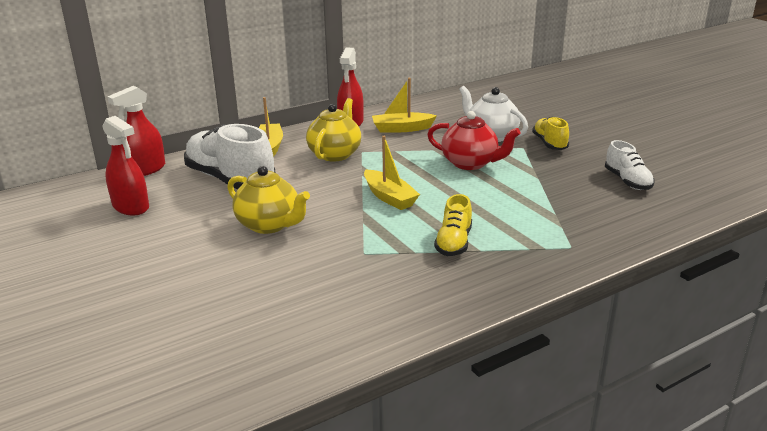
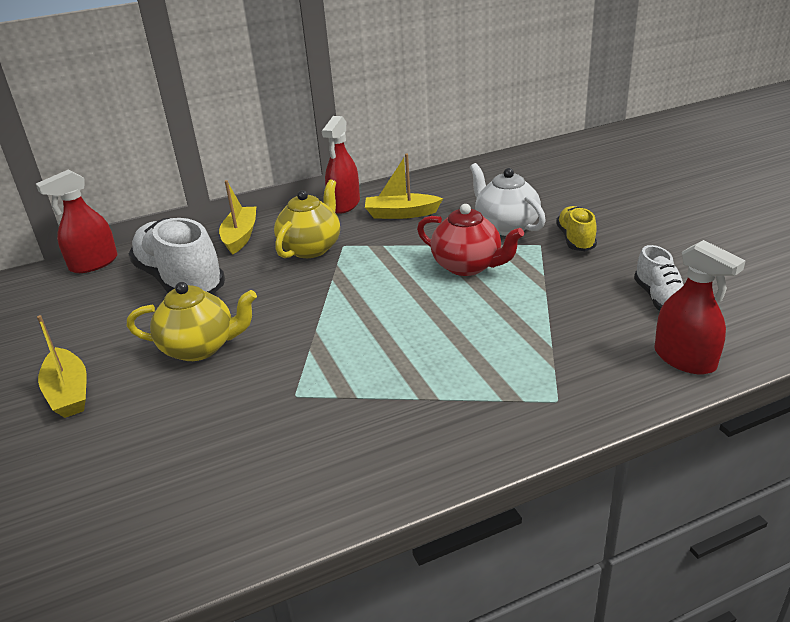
camera: 10 degrees right, 5 degrees up
red spray bottle [102,116,149,216] -> red spray bottle moved to [654,240,746,374]
yellow teapot [227,166,310,234] -> yellow teapot turned 45 degrees counterclockwise [127,282,257,361]
yellow boat [364,136,420,210] -> yellow boat moved to [37,315,87,418]
yellow shoe [434,194,472,256] -> none

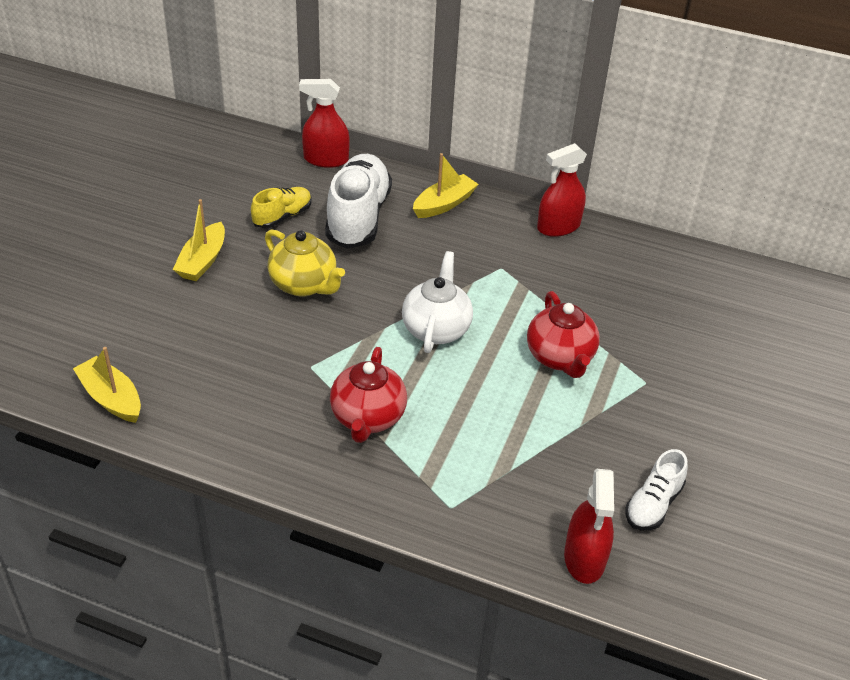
camera: 40 degrees right, 10 degrees up
yellow teapot [274,179,340,258] -> none
yellow boat [365,154,443,219] -> yellow boat moved to [73,347,141,423]
white teapot [470,163,546,236] -> white teapot moved to [402,251,473,353]
yellow shoe [556,206,597,251] -> yellow shoe moved to [251,187,312,228]
none -> red teapot [330,347,407,443]

